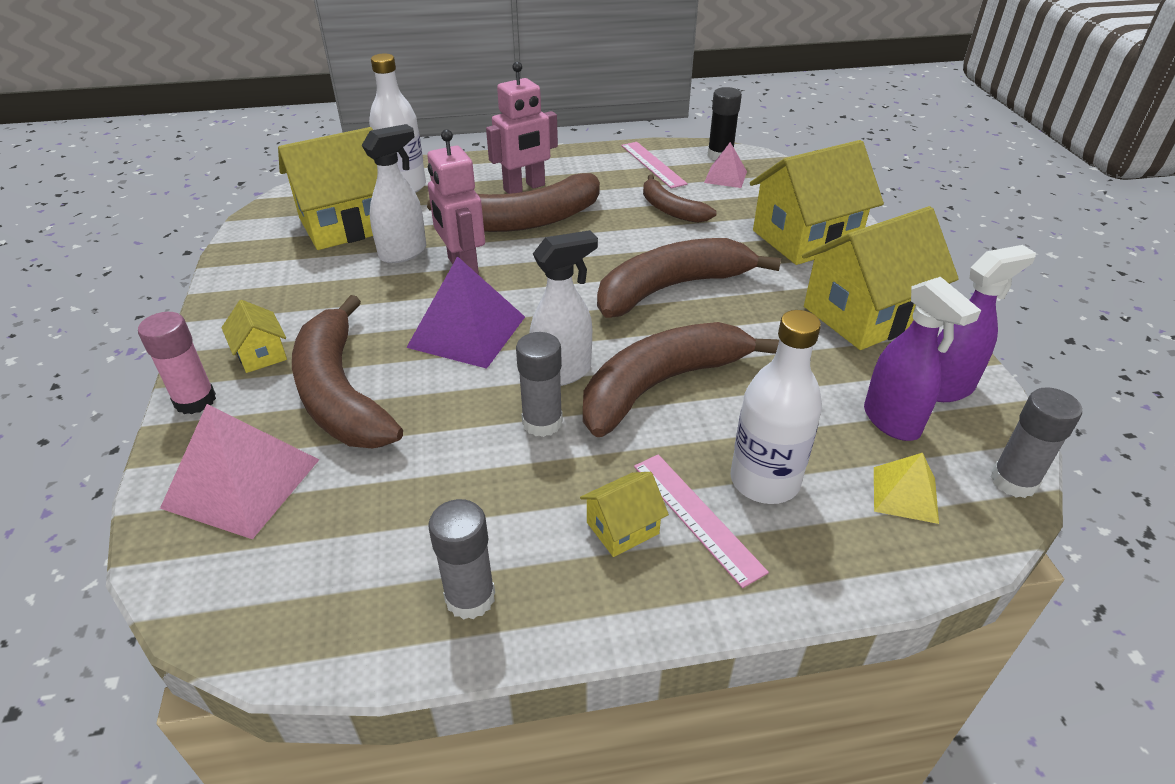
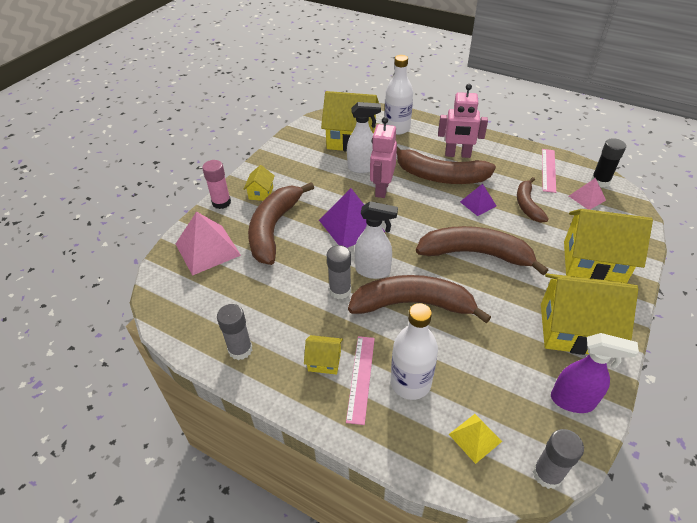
camera: 40 degrees right, 5 degrees up
purple spray bottle [864,277,981,441] -> none
none -> purple pyramid [460,184,496,216]

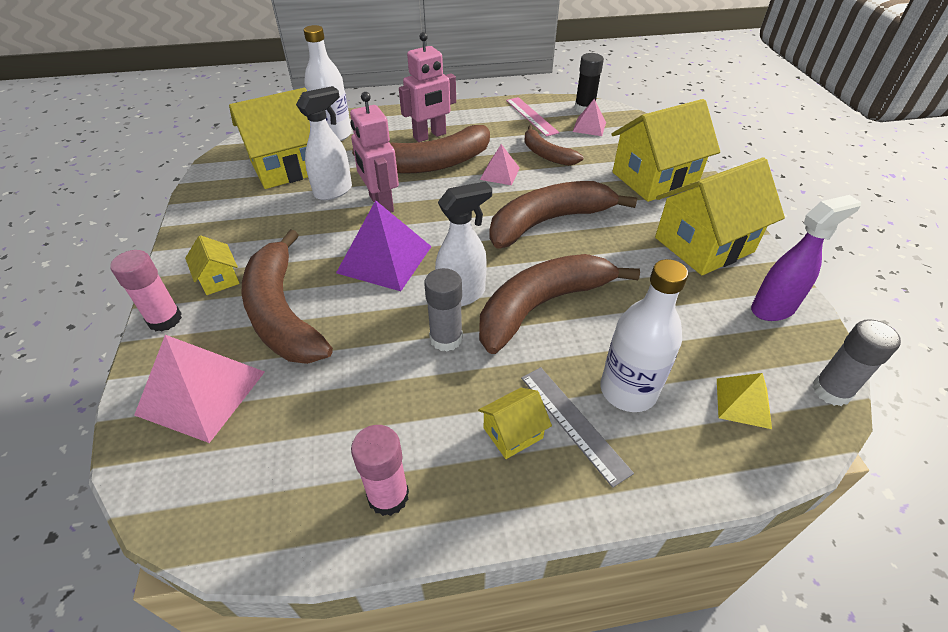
camera: 40 degrees left, 0 degrees up
grey glue stick [217,304,253,360] -> pink glue stick [351,425,409,516]
pink ruler [346,336,375,425] -> grey ruler [521,367,634,488]
purple pyramid [460,184,496,216] -> pink pyramid [480,144,520,185]

